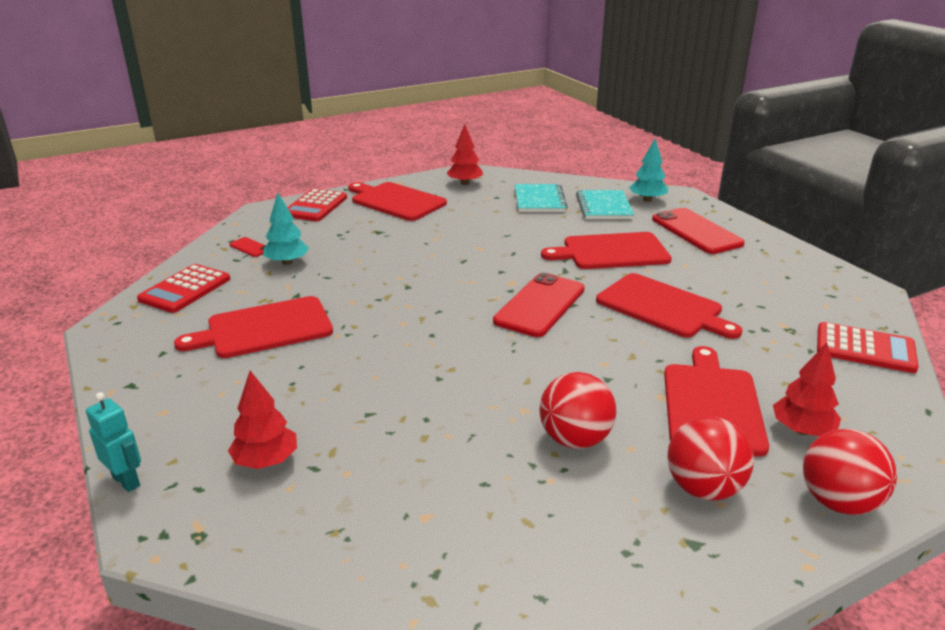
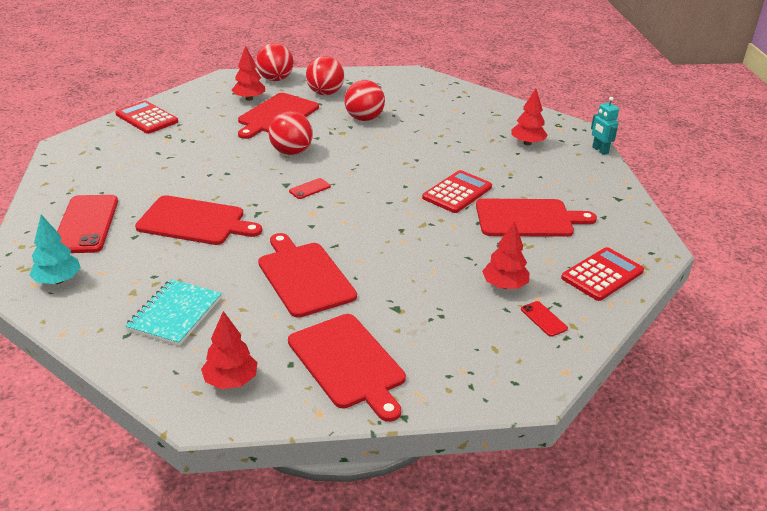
camera: 160 degrees left, 5 degrees up
turquoise tree [263,193,309,265] -> red tree [482,221,530,289]
red calculator [287,189,347,221] -> red calculator moved to [422,170,492,213]
red phone [493,273,585,337] -> red phone [289,178,331,199], size x0.45
turquoise notebook [576,190,634,219] -> none
red cutting board [596,273,742,339] -> red cutting board moved to [258,233,357,318]
none -> red ball [269,111,313,155]

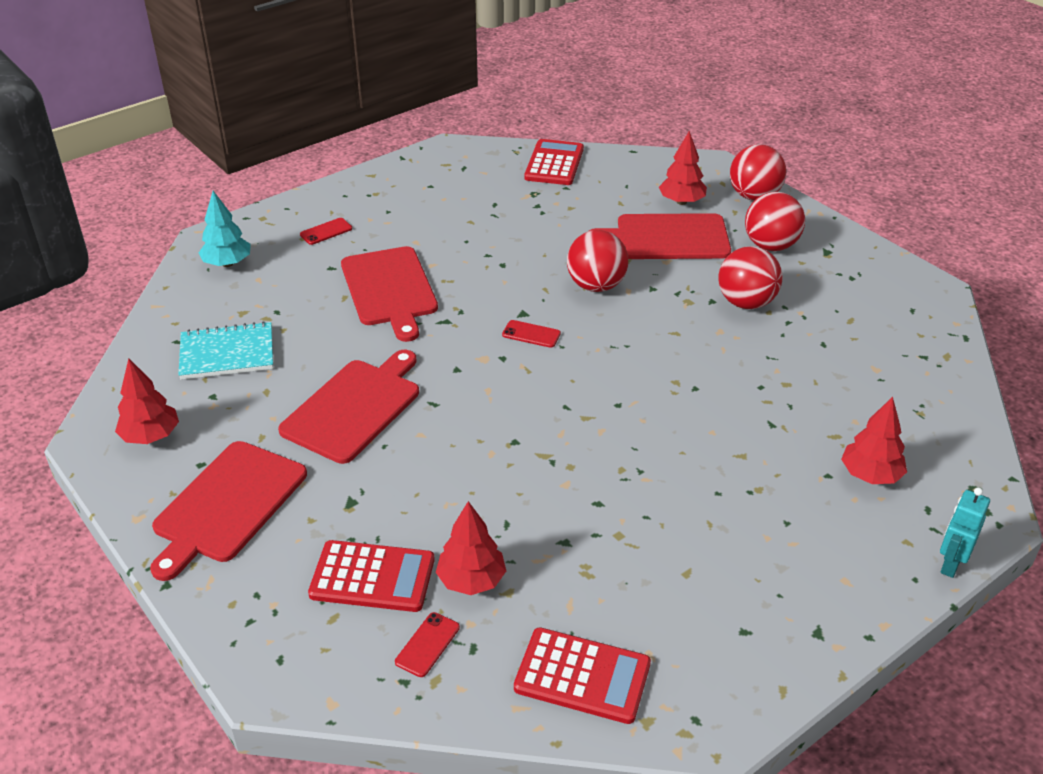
camera: 60 degrees right, 5 degrees up
red phone [57,195,118,253] -> red phone [300,218,352,245], size x0.45
red calculator [422,170,492,213] -> red calculator moved to [308,540,435,612]
red cutting board [476,198,597,237] -> none

